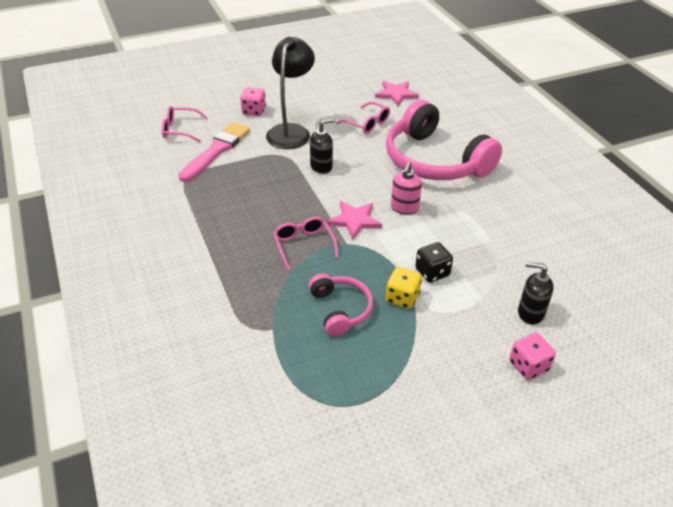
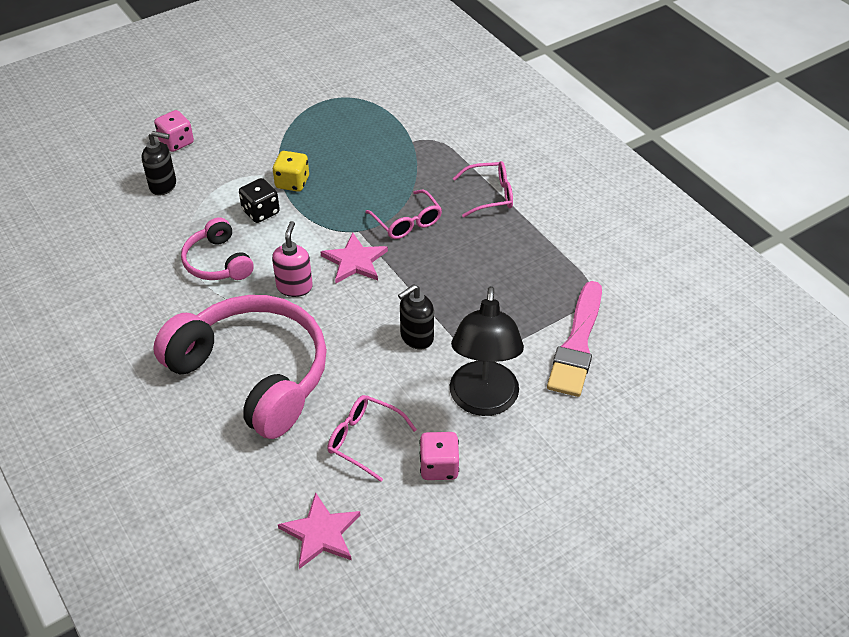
camera: 170 degrees right, 5 degrees up
pink glasses [162,106,208,142] -> pink glasses moved to [453,161,513,217]
pink dice [240,88,266,116] -> pink dice moved to [419,432,459,480]
pink headphones [308,273,373,336] -> pink headphones moved to [181,217,254,280]

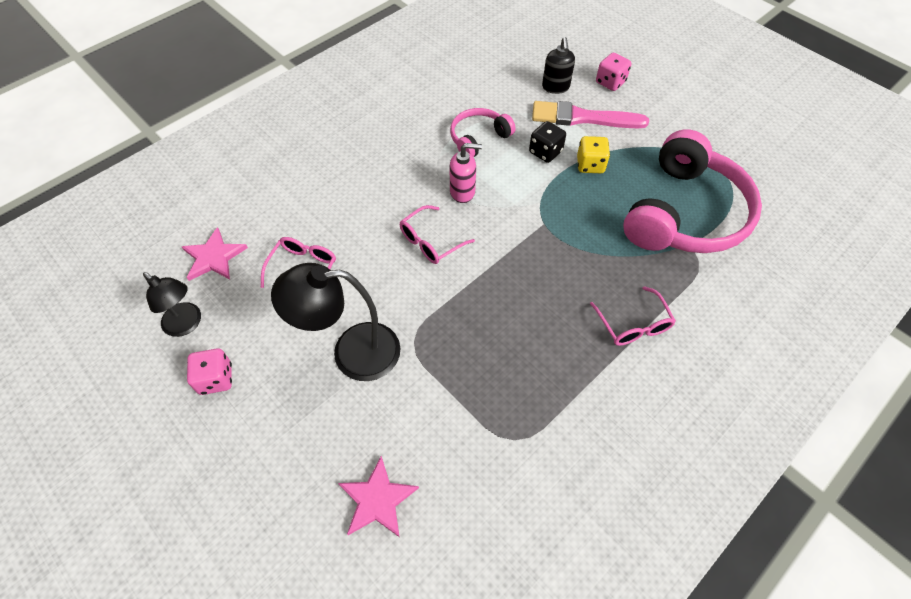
camera: 80 degrees right, 10 degrees up
pink headphones [153,295,327,439] -> pink headphones moved to [623,129,762,253]
pink star [321,233,388,283] -> pink star moved to [338,456,419,537]
pink glasses [365,190,442,239] -> pink glasses moved to [400,205,475,264]
black soap dispenser [398,284,434,350] -> none
pink dice [419,432,459,480] -> pink dice moved to [187,348,232,395]
pink brush [547,281,602,397] -> pink brush moved to [532,101,649,128]
none -> black lamp [143,272,201,337]

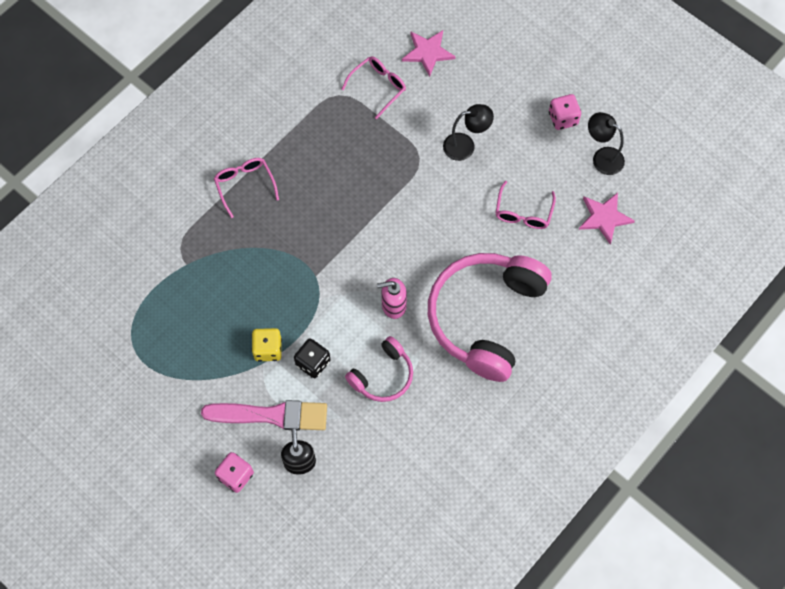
camera: 175 degrees right, 10 degrees up
black lamp [271,263,401,381] -> black lamp [443,104,494,161], size x0.62
pink glasses [400,205,475,264] -> pink glasses moved to [342,56,406,119]
pink headphones [623,129,762,253] -> pink headphones moved to [428,253,552,382]

